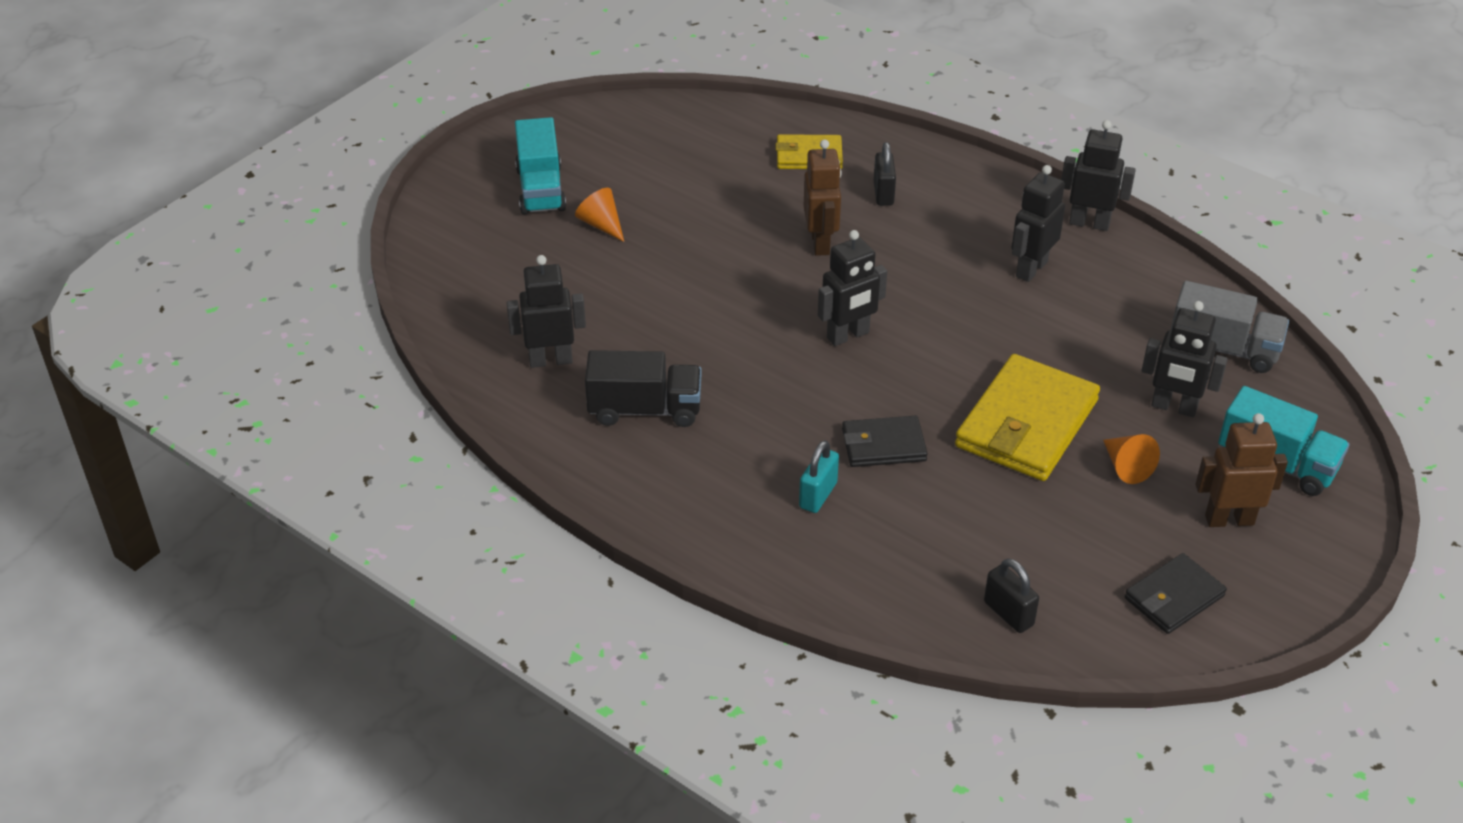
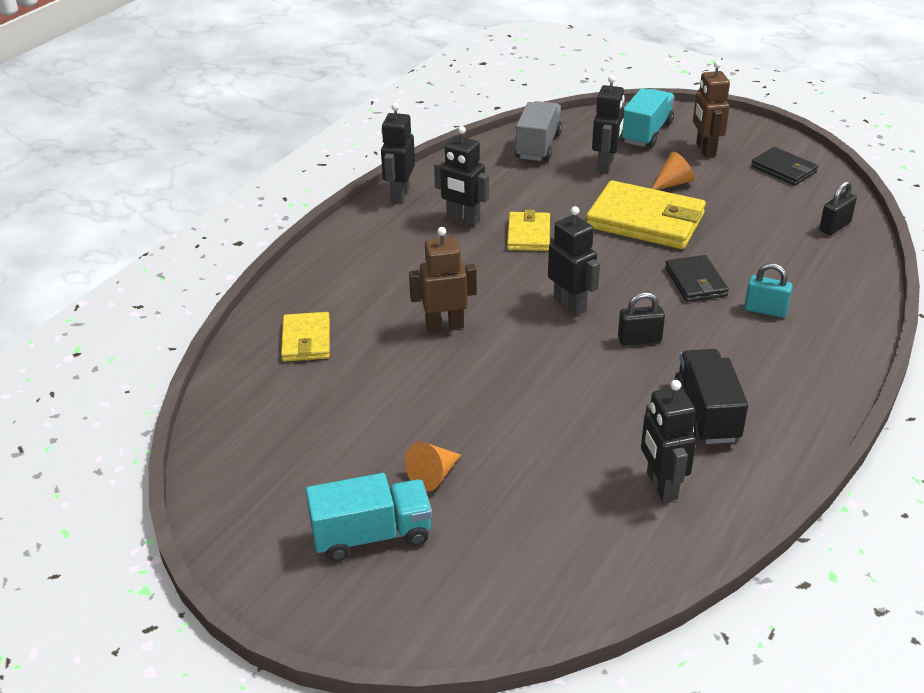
camera: 95 degrees left, 5 degrees down
black padlock [874,142,896,206] -> black padlock moved to [618,292,665,345]
none -> yellow wallet [507,210,550,251]

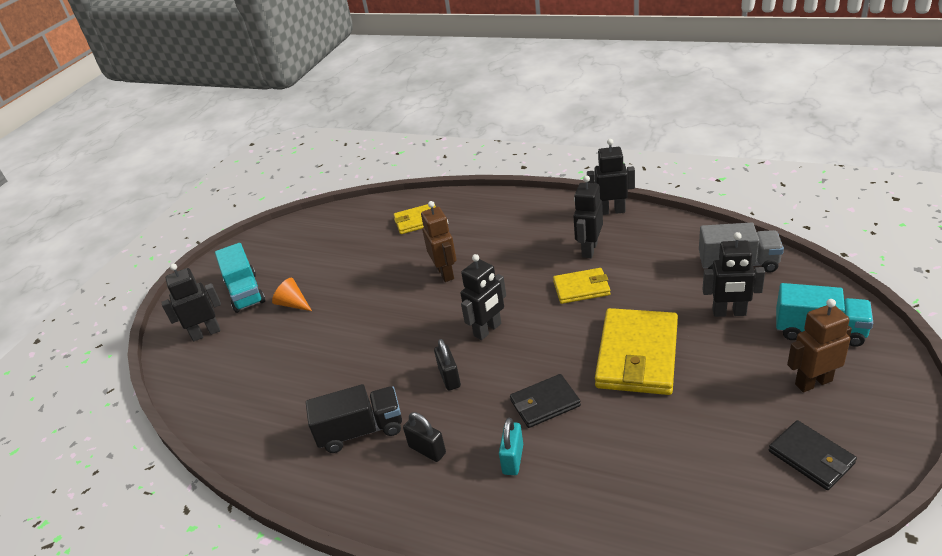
camera: 85 degrees right, 0 degrees up
black robot [641,380,696,502] -> black robot moved to [161,264,221,342]
orange cone [651,152,695,190] -> none
black wallet [751,147,818,185] -> black wallet turned 75 degrees counterclockwise [769,420,857,490]
black padlock [819,181,857,235] -> black padlock moved to [403,412,446,462]

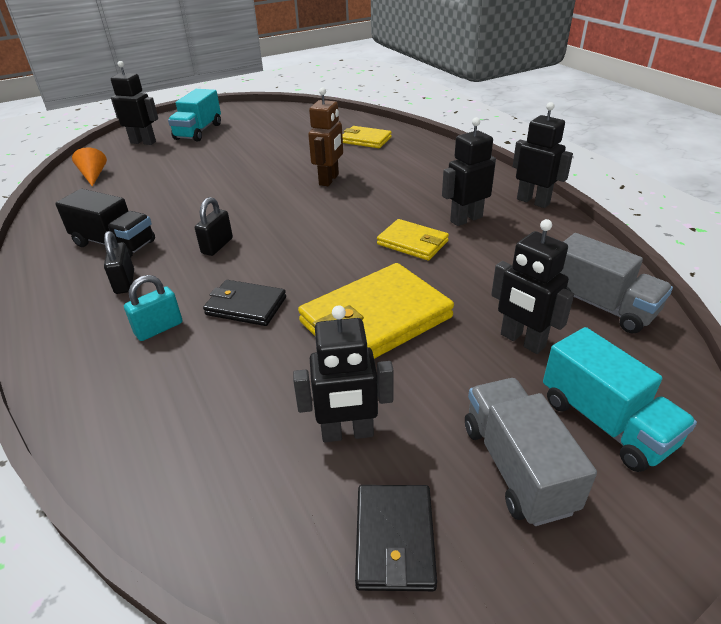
camera: 35 degrees right, 0 degrees up
orange cone [272,278,312,311] -> orange cone moved to [72,148,107,187]
black robot [460,254,506,340] -> black robot moved to [293,305,394,442]
brown robot [787,299,852,392] -> grey truck [465,378,597,526]

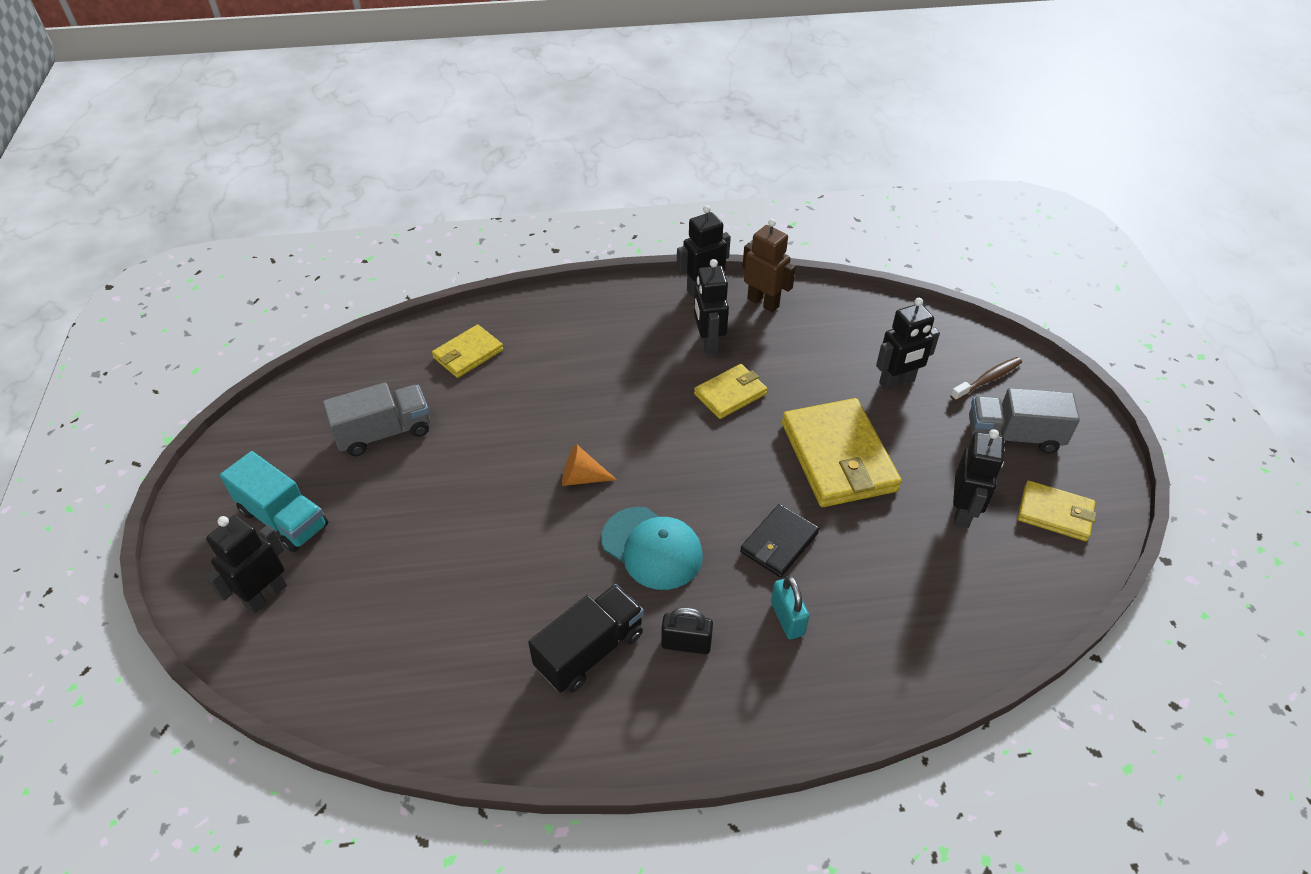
camera: 70 degrees left, 10 degrees up
orange cone [72,148,107,187] -> orange cone moved to [562,444,617,486]
black padlock [195,197,233,256] -> turquoise cap [601,507,703,590]
brown robot [308,87,343,186] -> brown robot moved to [742,219,796,312]
black wallet [355,485,437,591] -> yellow wallet [1018,481,1096,541]
turquoise truck [543,327,697,472] -> brown toothbrush [950,357,1022,401]
grey truck [560,233,673,333] -> grey truck moved to [323,382,430,456]

